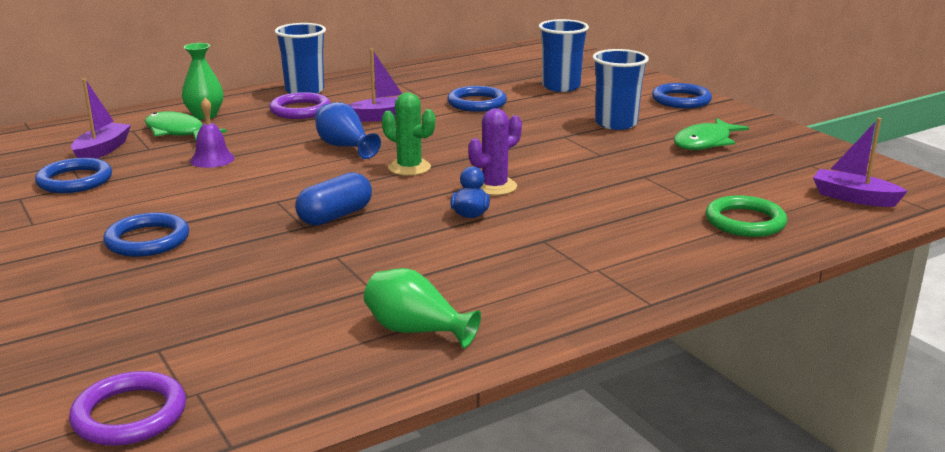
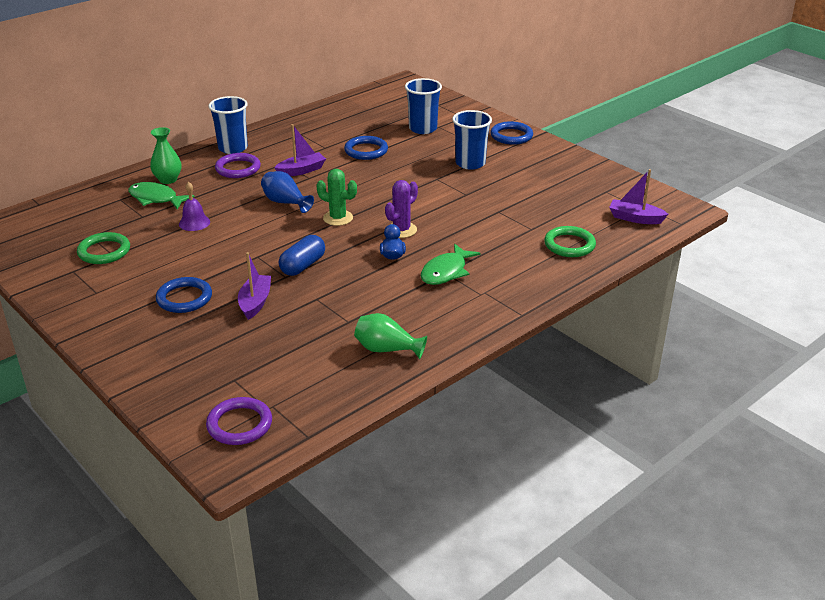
camera: 10 degrees left, 10 degrees up
blue ring [35,158,112,193] -> green ring [77,232,130,264]
purple boat [71,78,131,159] -> purple boat moved to [238,252,271,320]
green fish [674,118,749,150] -> green fish moved to [421,244,481,285]

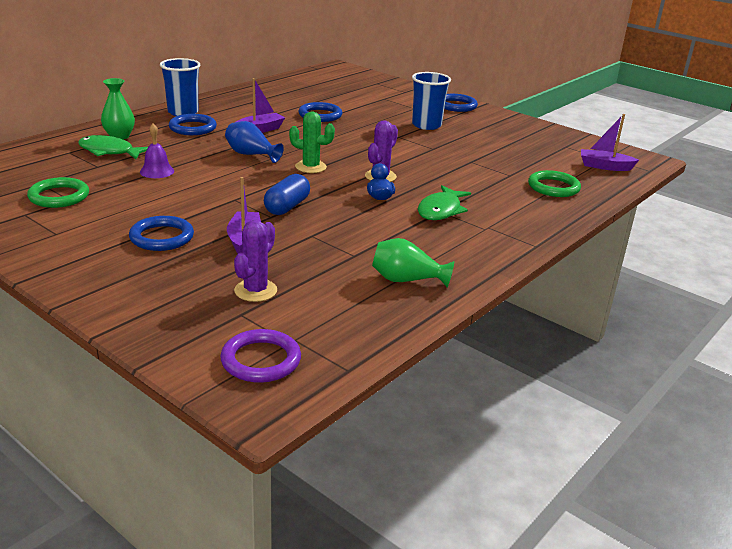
camera: 10 degrees left, 5 degrees down
purple ring [215,153,261,178] -> blue ring [169,114,217,135]
blue cup [405,78,442,134] -> none
none -> purple cactus [234,220,277,302]

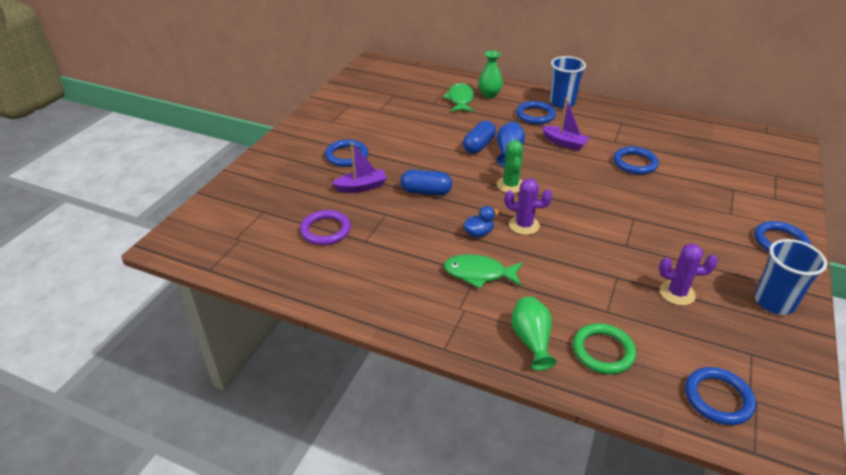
camera: 75 degrees right, 10 degrees up
green ring [27,177,89,208] -> none
purple bell [140,124,174,178] -> none
purple ring [220,329,301,383] -> purple ring moved to [300,210,351,245]
purple cactus [234,220,277,302] -> purple cactus moved to [659,244,718,305]
green vase [372,238,454,287] -> green vase moved to [511,297,557,371]
blue cup [412,72,451,130] -> blue cup moved to [754,239,827,315]
purple boat [581,114,639,171] -> blue ring [685,367,756,425]
none -> blue capsule [463,121,496,154]

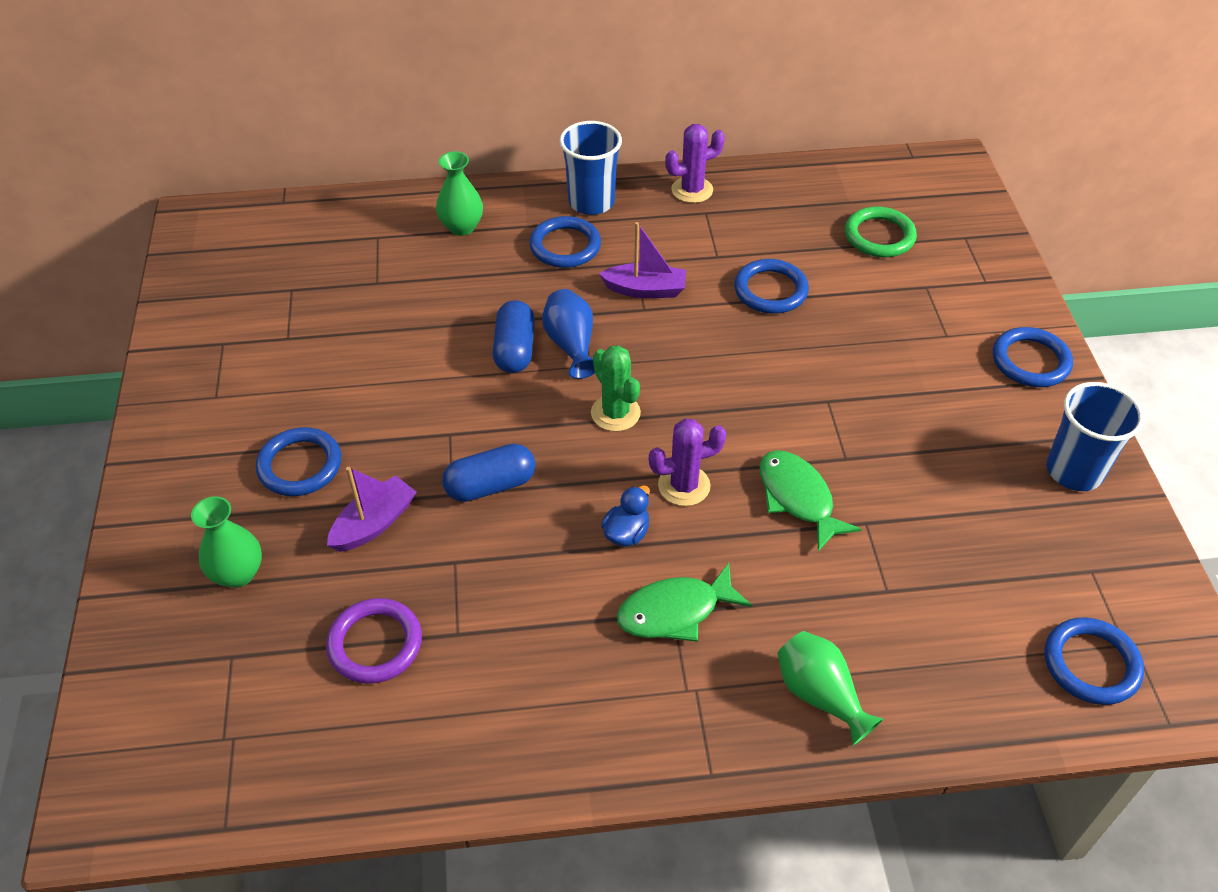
camera: 30 degrees left, 10 degrees up
green fish [443,83,474,112] -> green fish moved to [760,450,862,552]
green ring [573,323,636,374] -> green ring moved to [845,206,917,257]
purple cactus [659,244,718,305] -> purple cactus moved to [665,124,725,203]
none -> green vase [191,496,262,588]

